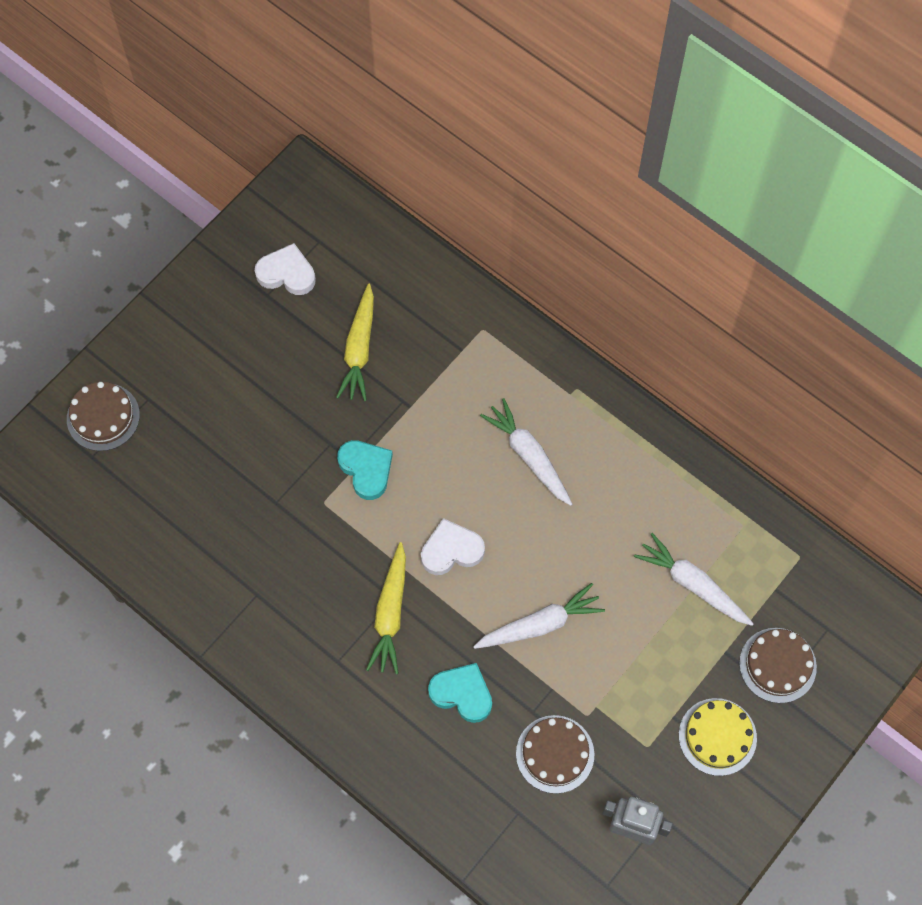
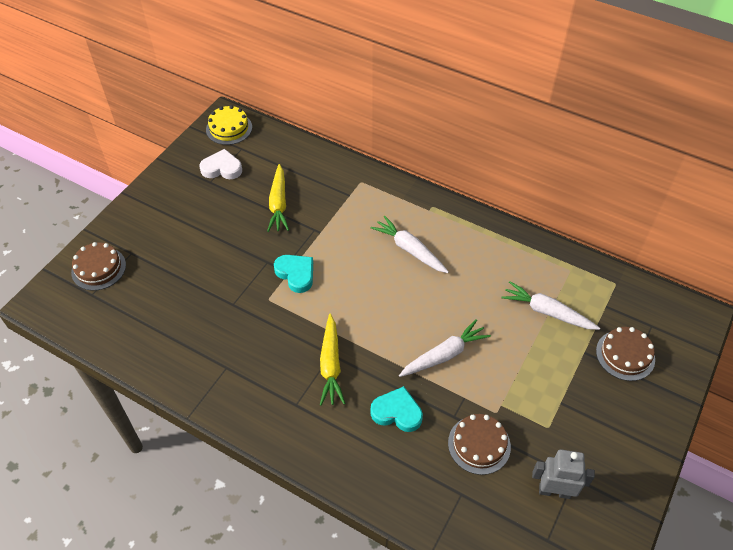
camera: 10 degrees left, 15 degrees down
white heart [421,518,485,575] -> none
yellow cake [679,698,757,776] -> yellow cake moved to [206,105,252,145]

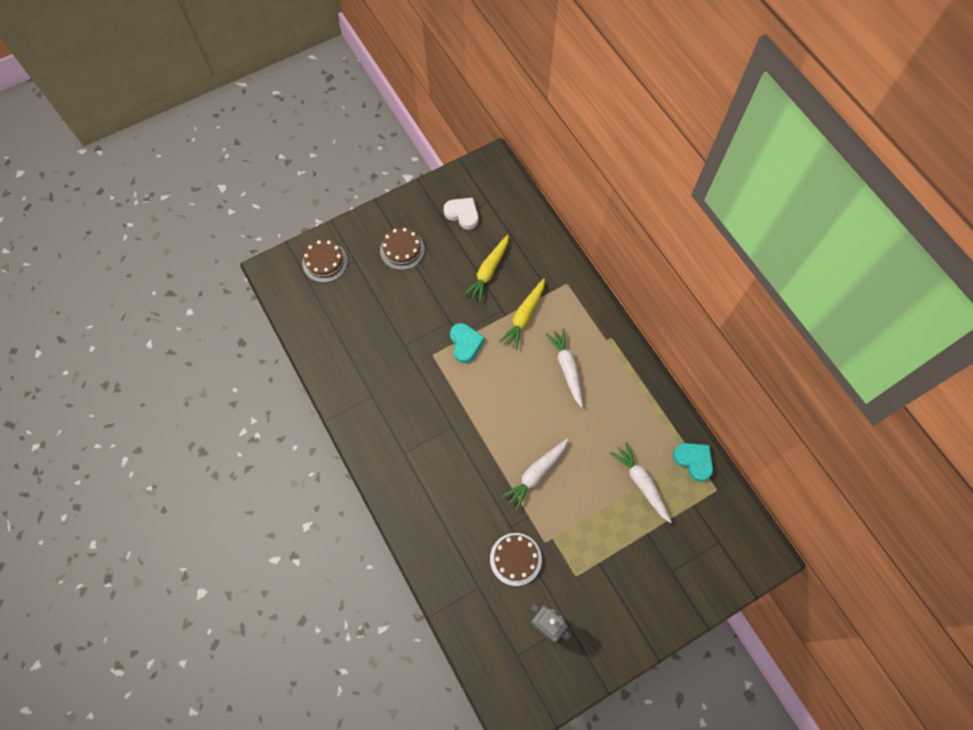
camera: 30 degrees right, 15 degrees up
yellow cake [206,105,252,145] -> none
yellow carrot [320,314,346,406] -> yellow carrot moved to [499,279,545,350]
turquoise heart [370,386,423,432] -> turquoise heart moved to [673,443,713,482]
white carrot [399,319,491,377] -> white carrot turned 135 degrees clockwise [501,439,568,511]
brown cake [596,327,655,381] -> brown cake moved to [380,228,425,270]

